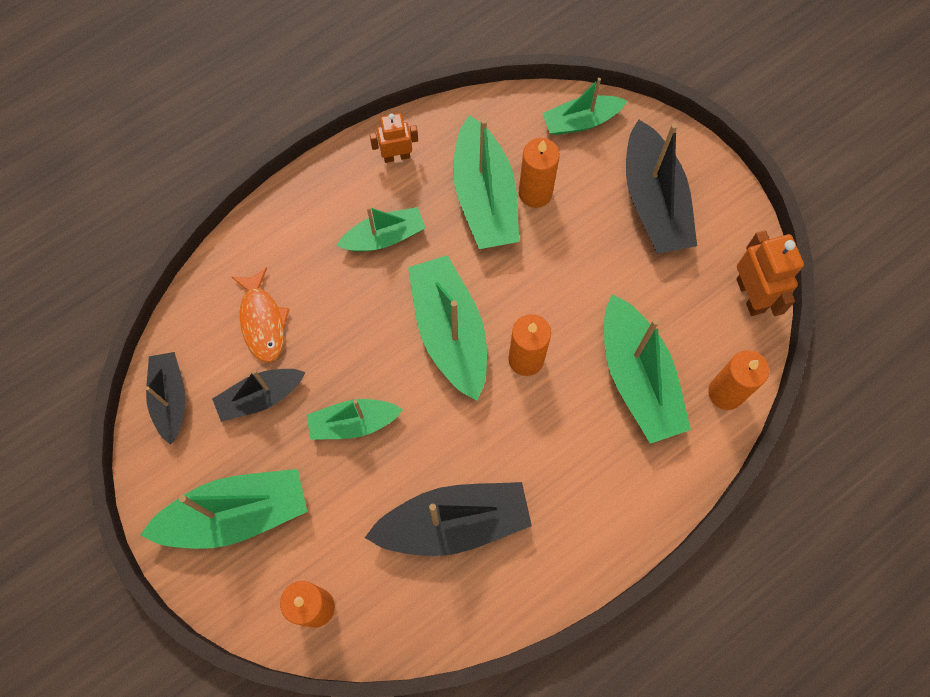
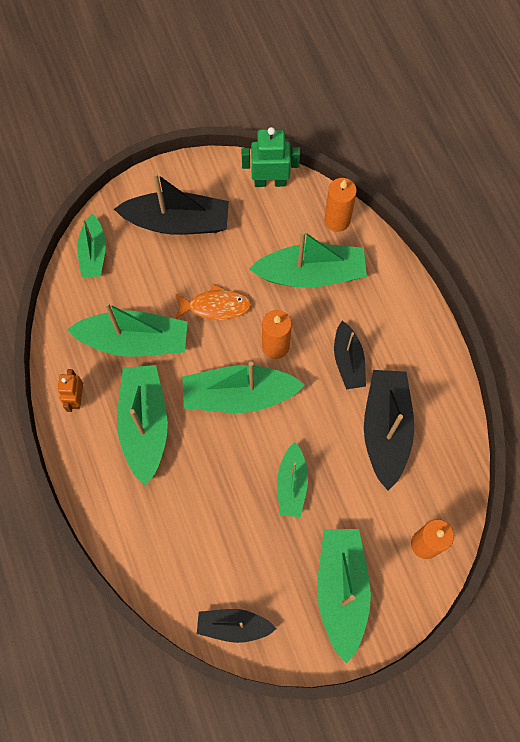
camera: 75 degrees left, 0 degrees up
black boat [212,369,305,422] -> black boat moved to [334,321,366,390]
orange fish [232,267,290,362] -> orange fish moved to [175,284,252,320]
green boat [336,206,426,252] -> green boat [117,365,168,486], size x1.65
orange candle [519,138,560,208] -> none
orange robot [736,230,804,316] -> green robot [242,127,300,187]

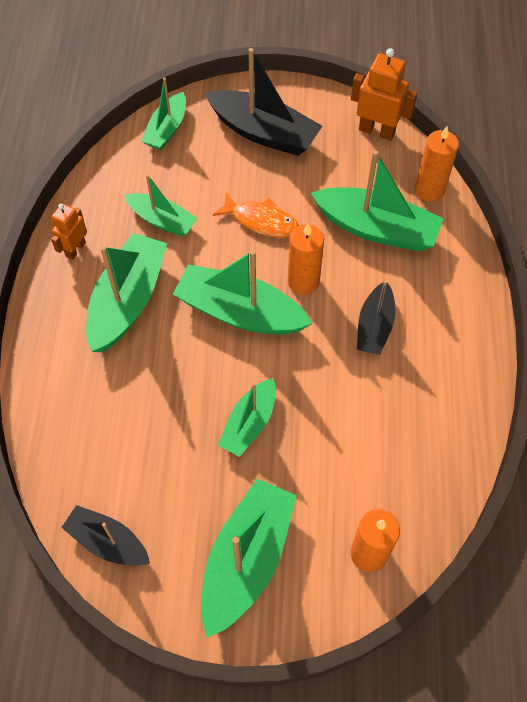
camera: 25 degrees right, 10 degrees down
green boat [67,302,188,357] -> green boat [124,174,198,236], size x0.61
green robot [242,127,300,187] -> orange robot [351,48,417,141]
black boat [364,370,414,491] -> none

